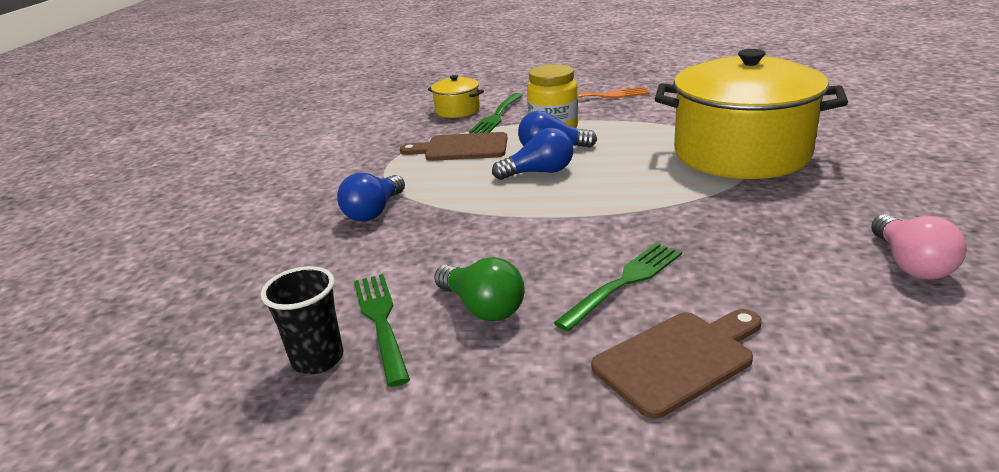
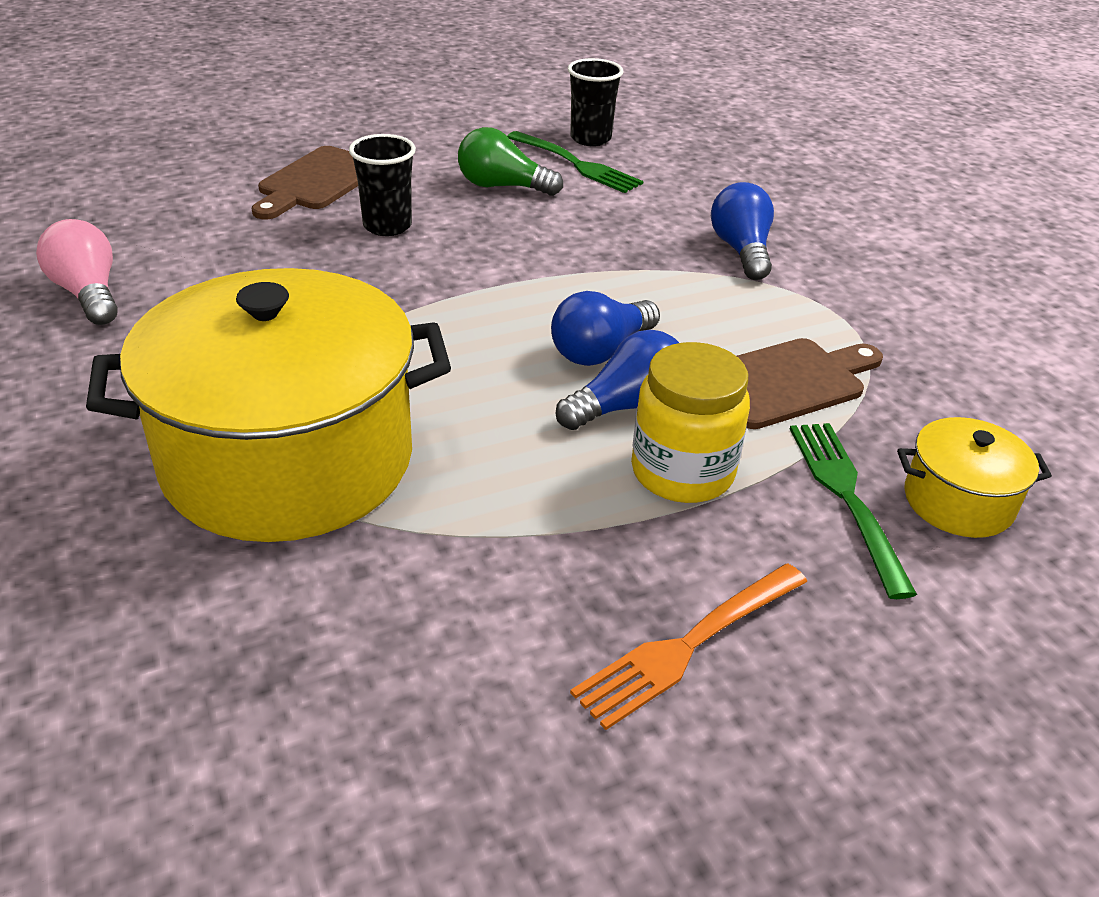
camera: 145 degrees right, 10 degrees up
green fork [554,243,682,332] -> black cup [349,134,416,236]

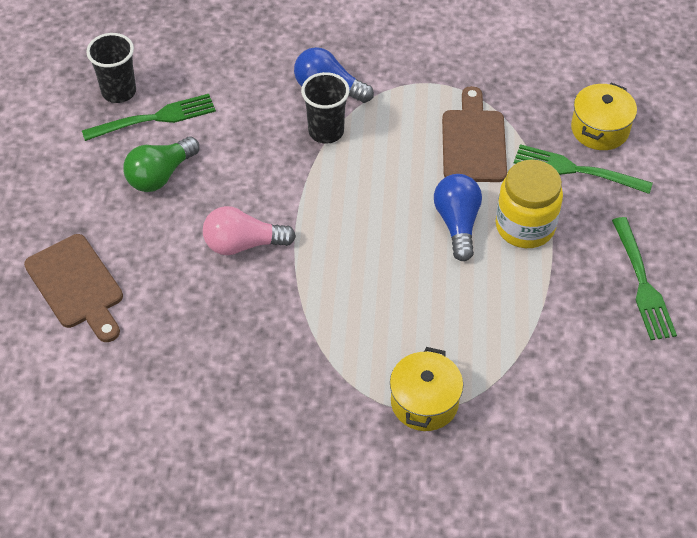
camera: 60 degrees left, 15 degrees up
pink light bulb [36,219,118,325] -> pink light bulb moved to [203,206,296,255]
yellow pot [86,268,451,542] -> yellow pot [390,347,463,431], size x0.44
black cup [349,134,416,236] -> black cup moved to [301,72,350,144]
blue light bulb [551,291,660,366] -> none
orange fork [570,563,807,730] -> green fork [612,217,677,340]

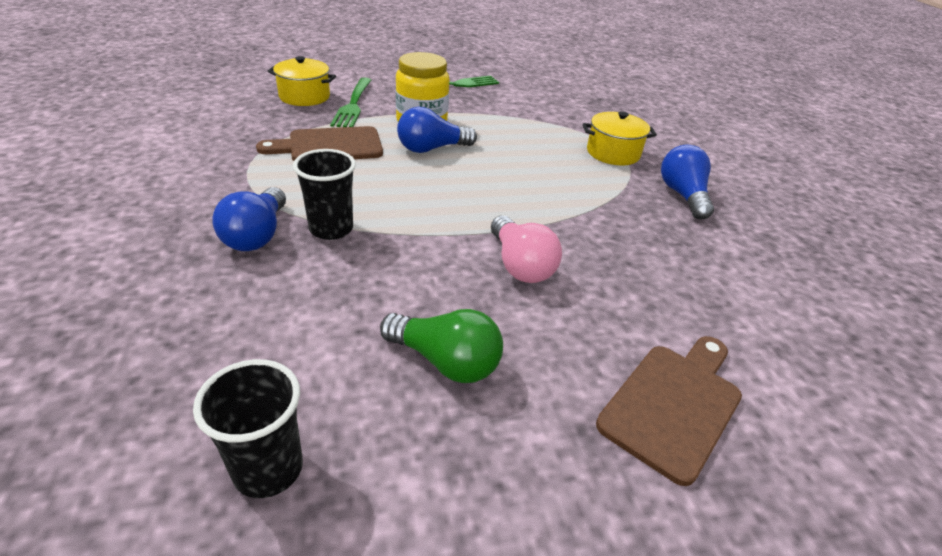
camera: 110 degrees left, 15 degrees down
green fork [82,94,216,141] -> none
none -> blue light bulb [661,144,714,220]

